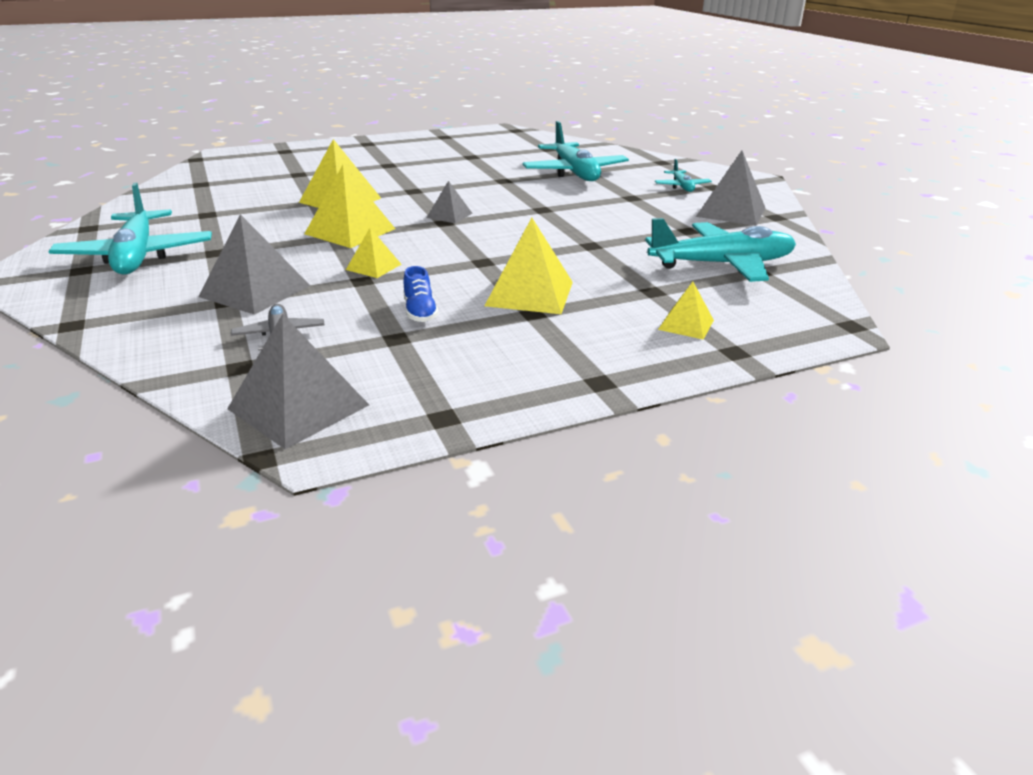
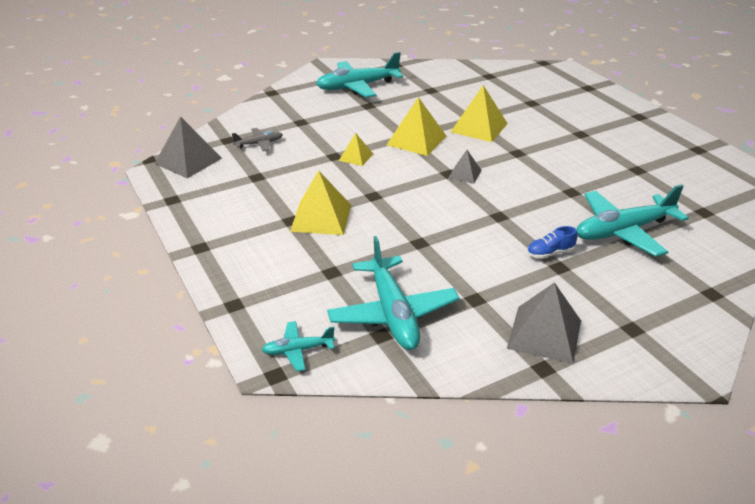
camera: 85 degrees right, 5 degrees up
grey pyramid [198,214,310,315] -> none
blue shoe [403,266,438,322] -> blue shoe moved to [527,226,578,259]
turquoise plane [655,159,712,192] -> turquoise plane moved to [262,321,335,371]
yellow pyramid [658,282,714,340] -> none

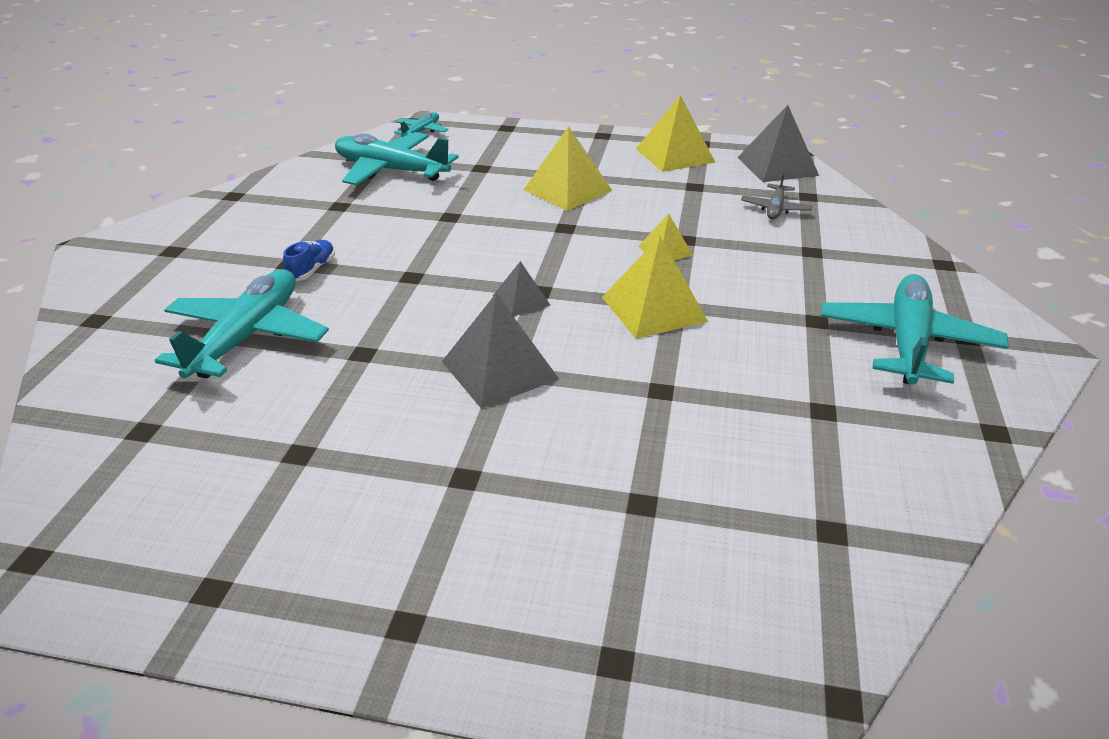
camera: 130 degrees right, 0 degrees up
yellow pyramid [451,85,508,142] -> yellow pyramid moved to [636,95,715,172]
grey pyramid [507,282,581,364] -> grey pyramid moved to [442,294,559,409]

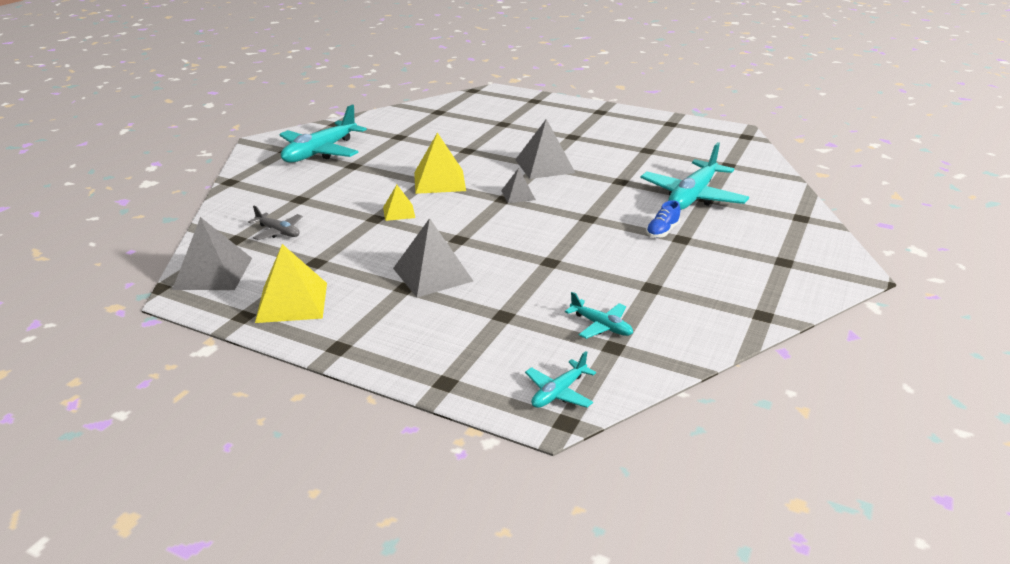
camera: 165 degrees left, 5 degrees down
turquoise plane [335,132,459,185] -> turquoise plane [565,292,633,339], size x0.50
yellow pyramid [523,126,612,211] -> grey pyramid [393,218,473,297]
grey plane [741,171,812,220] -> grey plane turned 90 degrees clockwise [248,206,303,240]

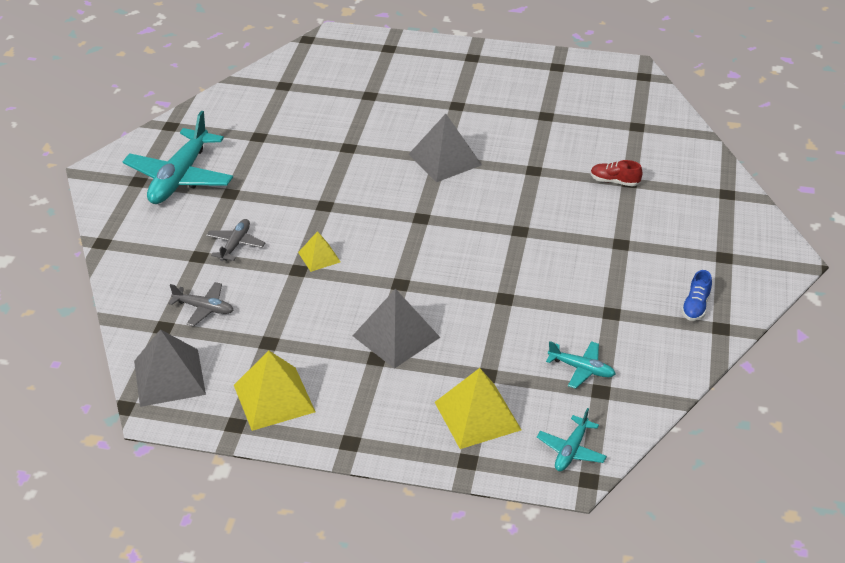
camera: 15 degrees left, 10 degrees up
yellow pyramid [414,133,466,194] -> yellow pyramid moved to [435,368,522,449]
grey pyramid [501,168,536,203] -> none
turquoise plane [641,142,749,210] -> red shoe [590,160,642,187]
blue shoe [646,200,680,238] -> blue shoe moved to [681,270,712,321]
none -> grey plane [206,219,265,261]

